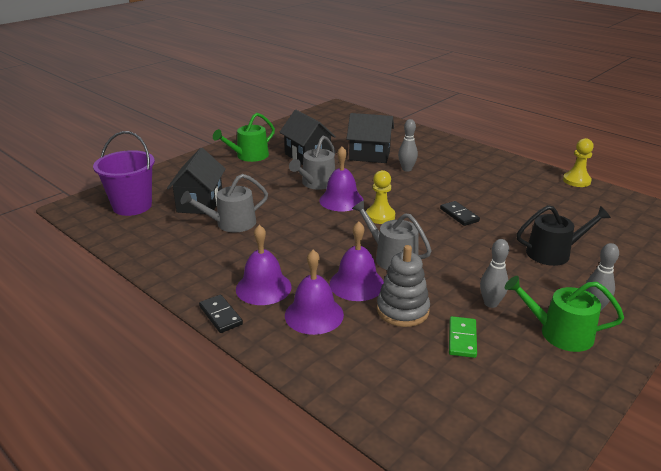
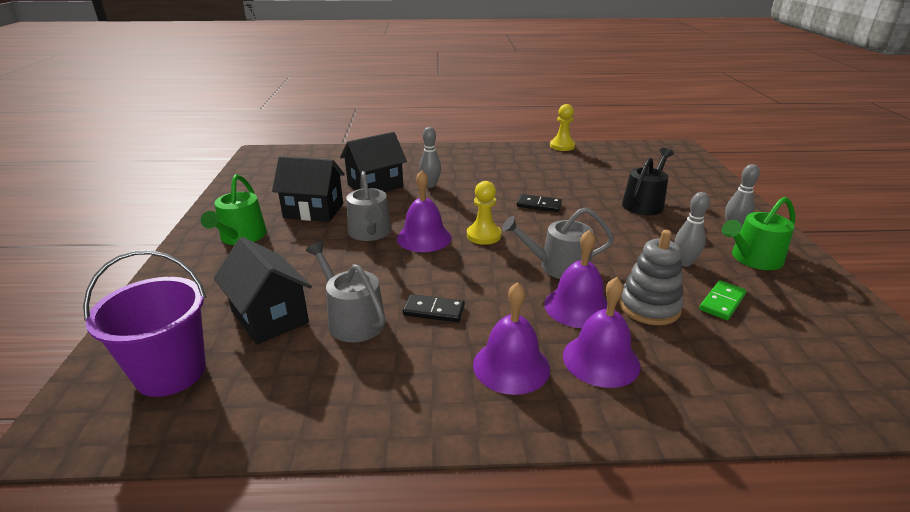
camera: 45 degrees left, 0 degrees up
grey watering can [181,174,268,233] -> grey watering can turned 120 degrees clockwise [306,241,386,342]
black domino [199,295,243,333] -> black domino moved to [403,294,465,322]
green domino [449,316,477,358] -> green domino turned 75 degrees clockwise [699,280,747,320]

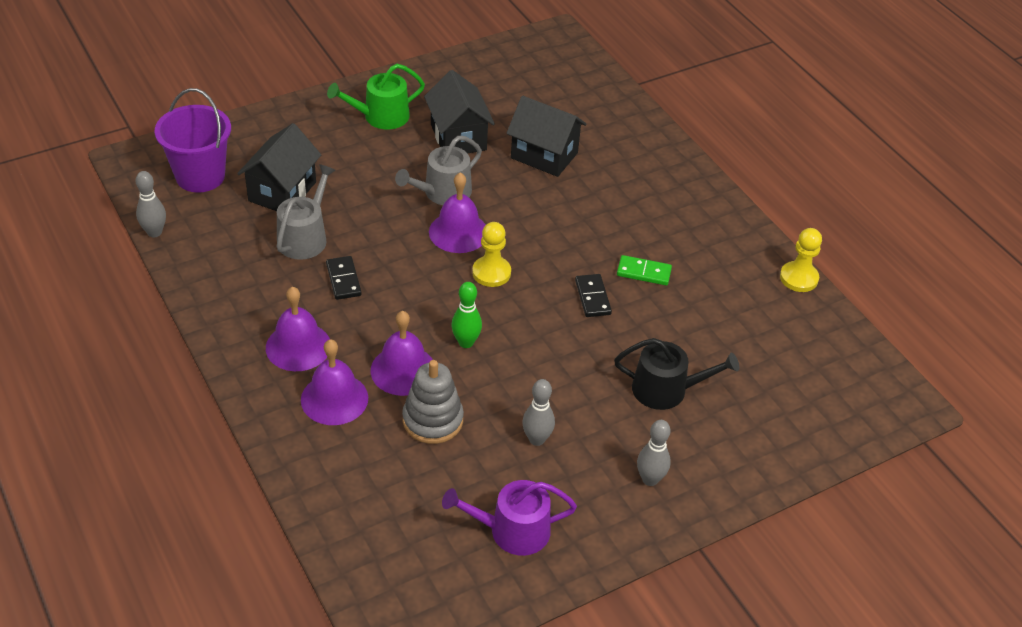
camera: 60 degrees right, 15 degrees up
grey bowling pin [419,127,441,188] -> grey bowling pin moved to [136,171,166,237]
grey watering can [502,207,614,279] -> green bowling pin [451,282,482,348]
green domino [699,280,747,320] -> green domino moved to [617,255,672,286]
green watering can [722,197,795,270] -> none
none -> purple watering can [442,480,577,556]

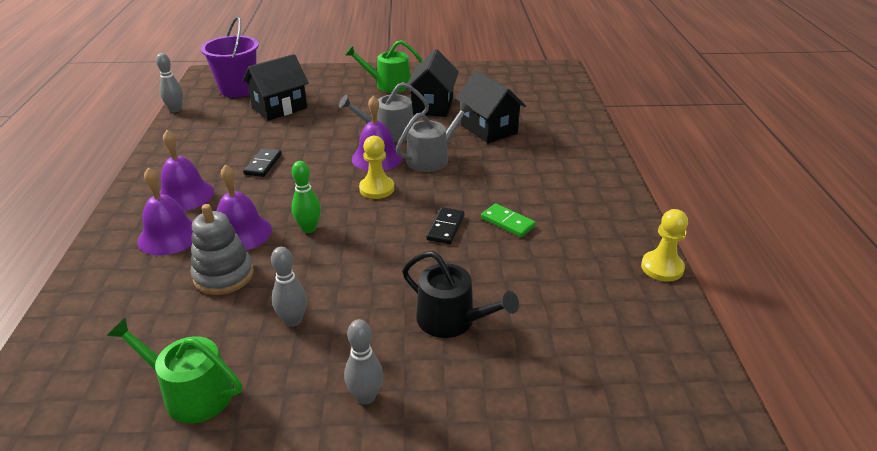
camera: 30 degrees right, 10 degrees down
grey watering can [276,164,336,260] -> grey watering can moved to [396,102,473,172]
purple watering can [442,480,577,556] -> green watering can [107,318,242,423]

